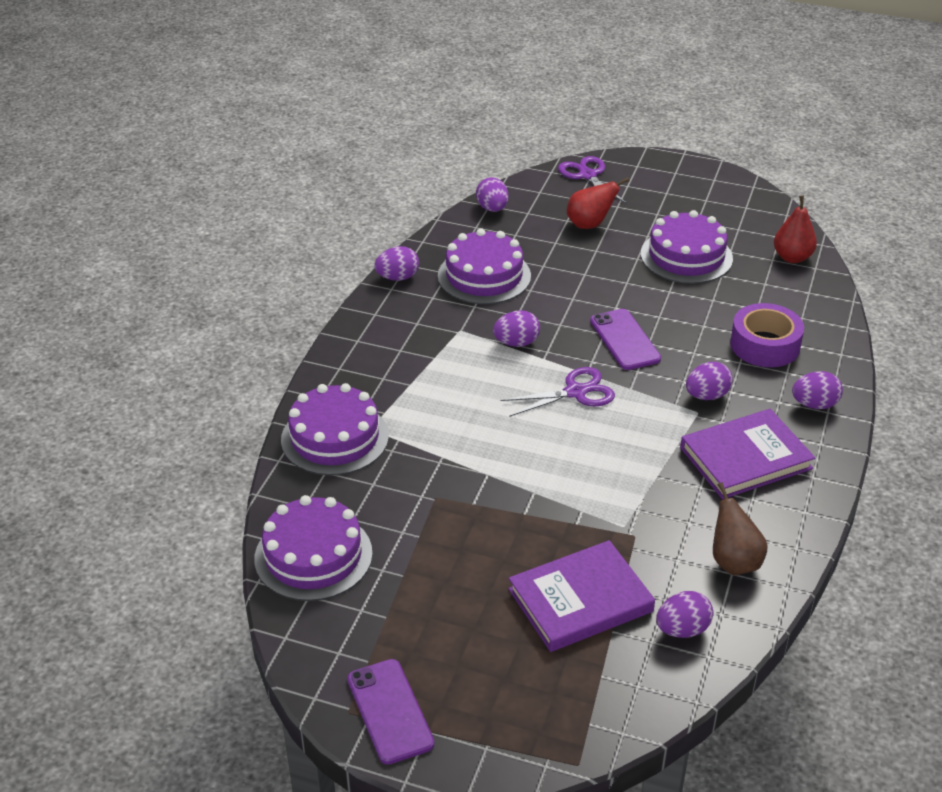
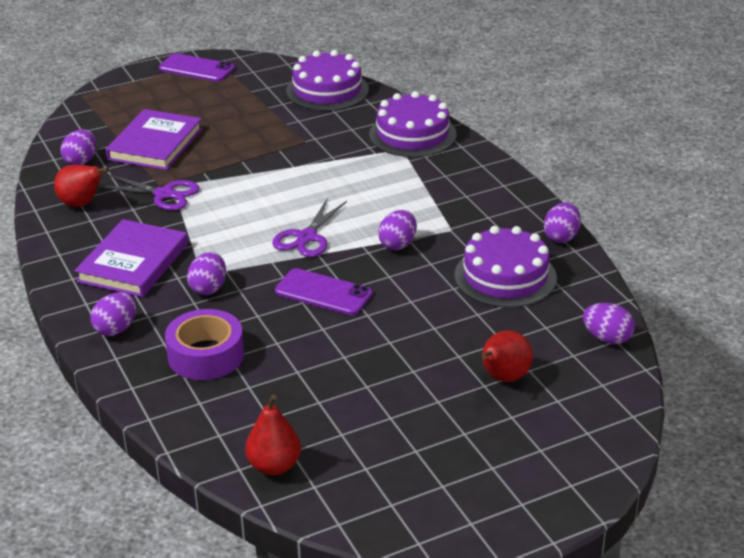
camera: 135 degrees right, 5 degrees down
purple scissors [558,156,627,204] -> purple scissors moved to [99,175,199,210]
purple cake [641,210,733,284] -> none
brown pear [713,482,768,575] -> red pear [54,165,109,207]

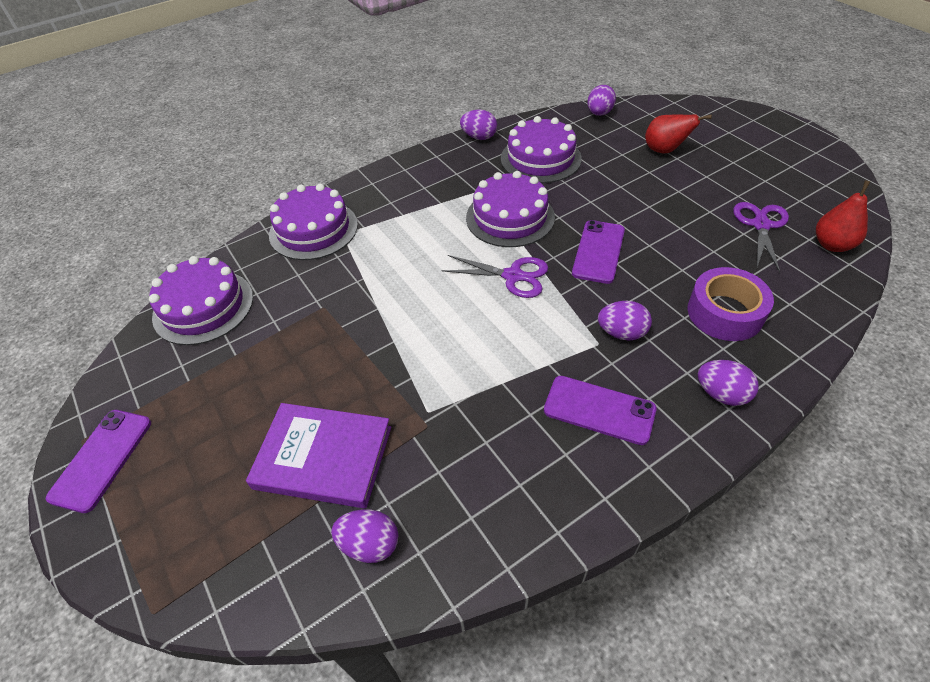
camera: 95 degrees left, 15 degrees up
red pear [54,165,109,207] -> none
purple book [75,219,188,297] -> purple phone [544,376,657,445]
purple scissors [99,175,199,210] -> purple scissors moved to [733,202,789,272]
purple egg [378,210,417,250] -> purple cake [466,171,555,247]

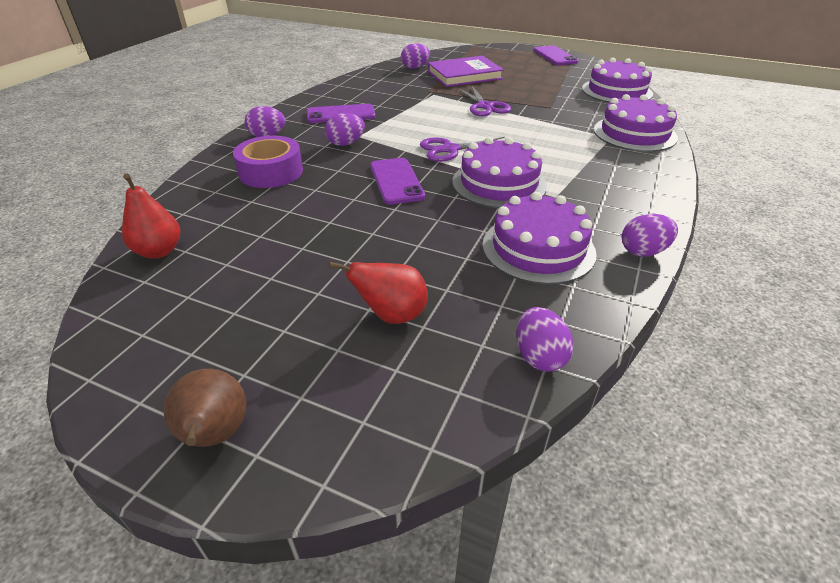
camera: 145 degrees right, 10 degrees down
purple scissors [733,202,789,272] -> purple scissors moved to [457,85,511,117]
none -> brown pear [163,369,247,447]

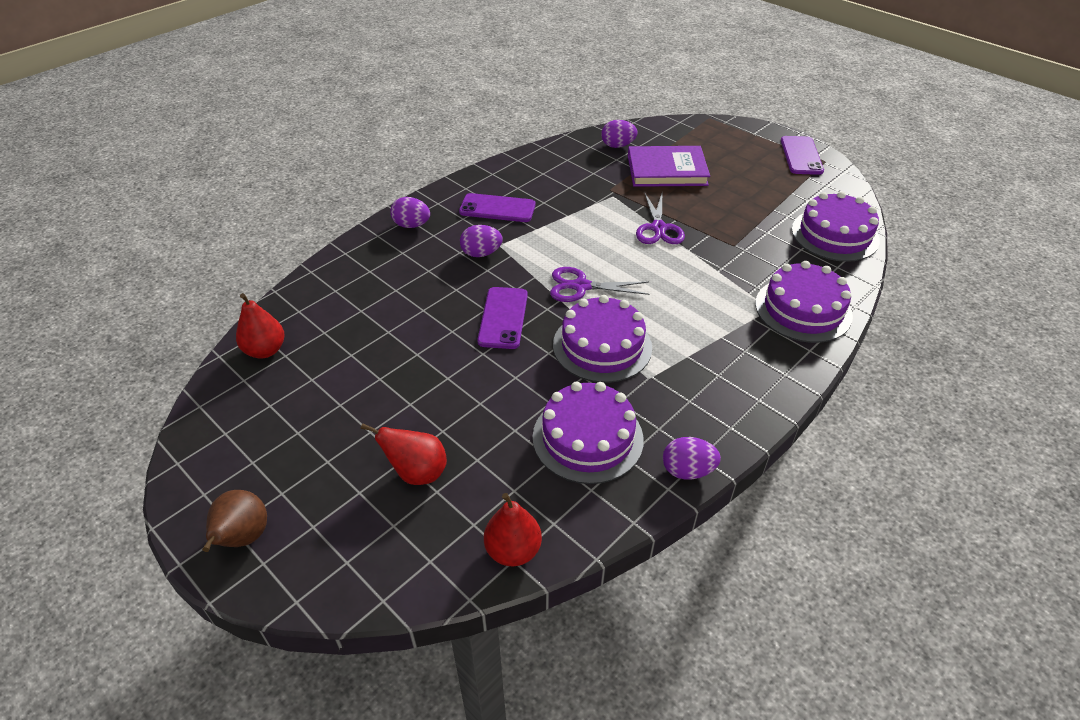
camera: 20 degrees right, 5 degrees up
purple tape [233,136,303,188] -> none
purple egg [517,307,574,372] -> red pear [484,493,542,566]

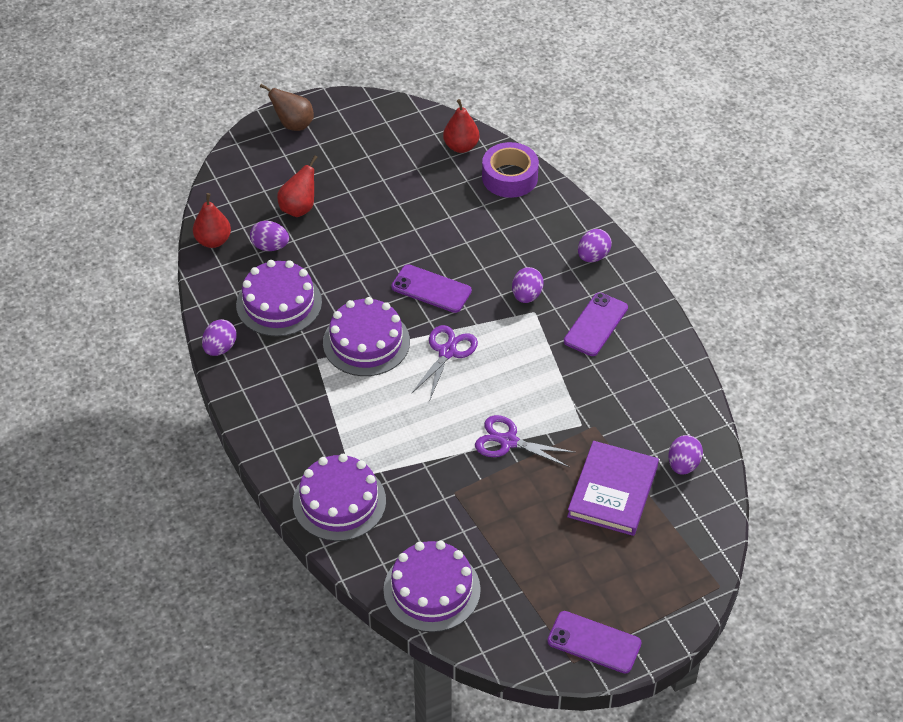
camera: 110 degrees right, 5 degrees up
none -> purple egg [250,221,289,251]
none -> purple tape [482,142,539,198]

